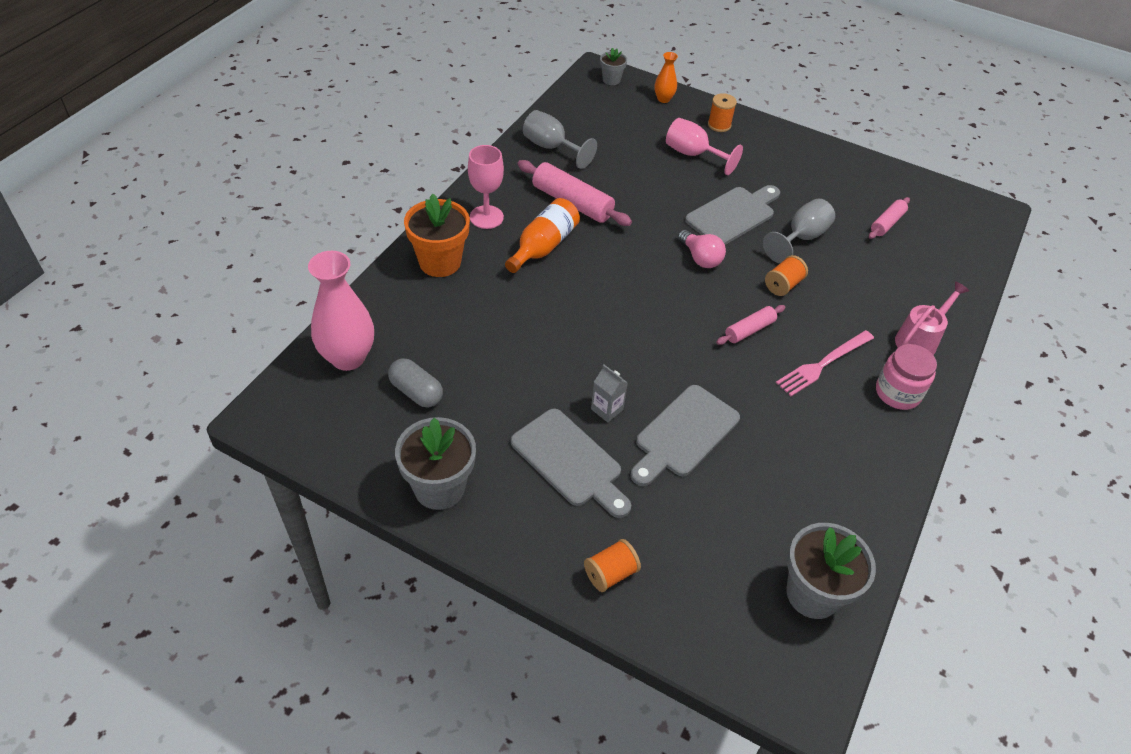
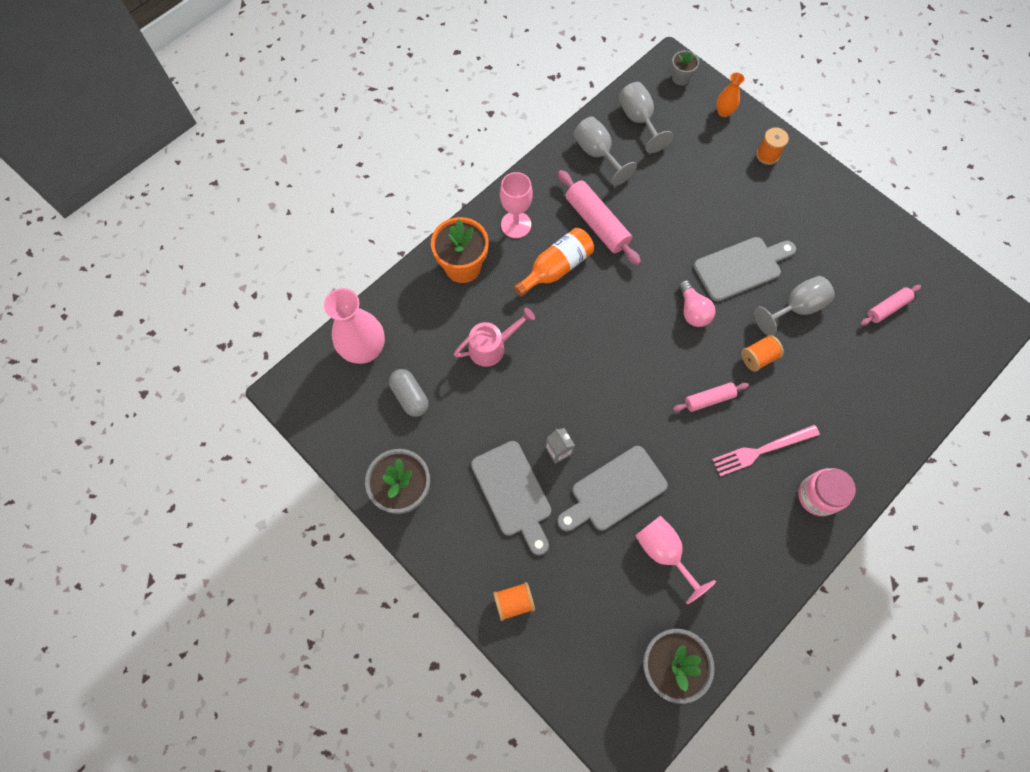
camera: 20 degrees right, 20 degrees up
pink goblet [666,118,743,175] -> pink goblet moved to [635,516,716,604]
pink watering can [895,281,969,355] -> pink watering can moved to [454,308,535,367]
none -> grey goblet [619,82,673,153]

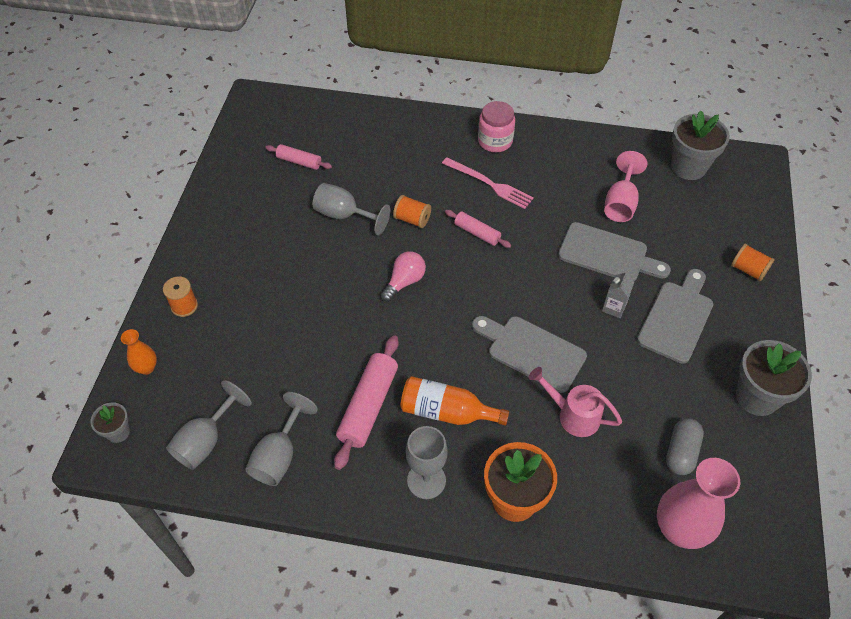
camera: 125 degrees left, 15 degrees down
pink goblet [500,172,533,238] -> grey goblet [406,426,448,499]
grey cutting board [694,237,796,302] -> grey cutting board moved to [472,316,587,393]

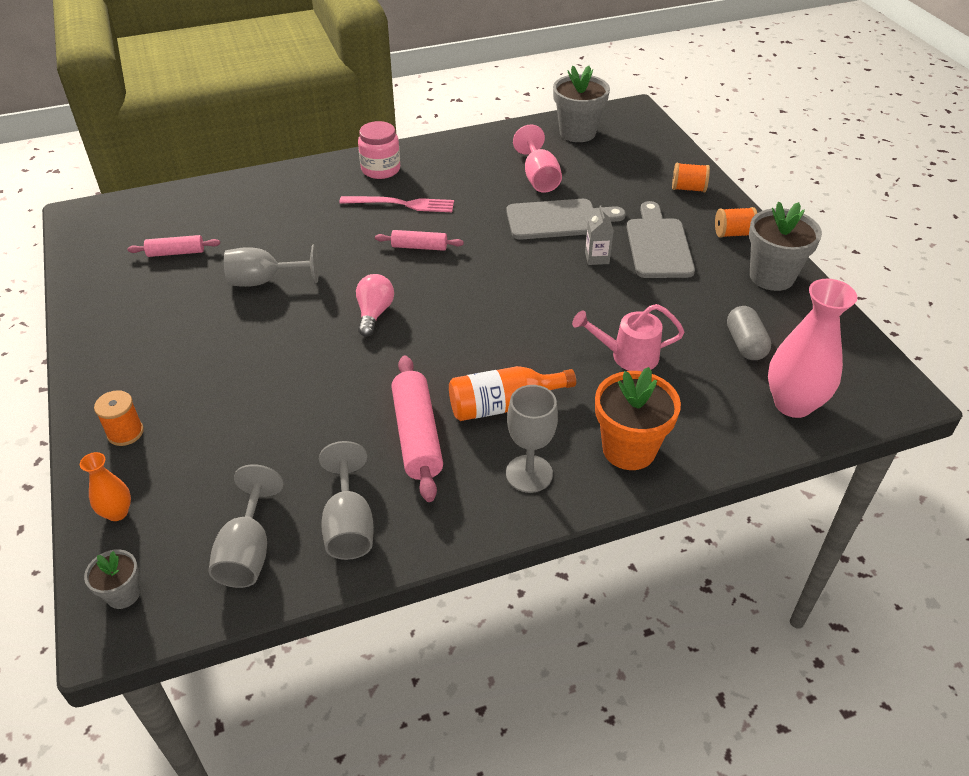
camera: 30 degrees left, 10 degrees down
orange spool [393,195,431,228] -> orange spool moved to [715,207,757,238]
grey cutting board [472,316,587,393] -> none

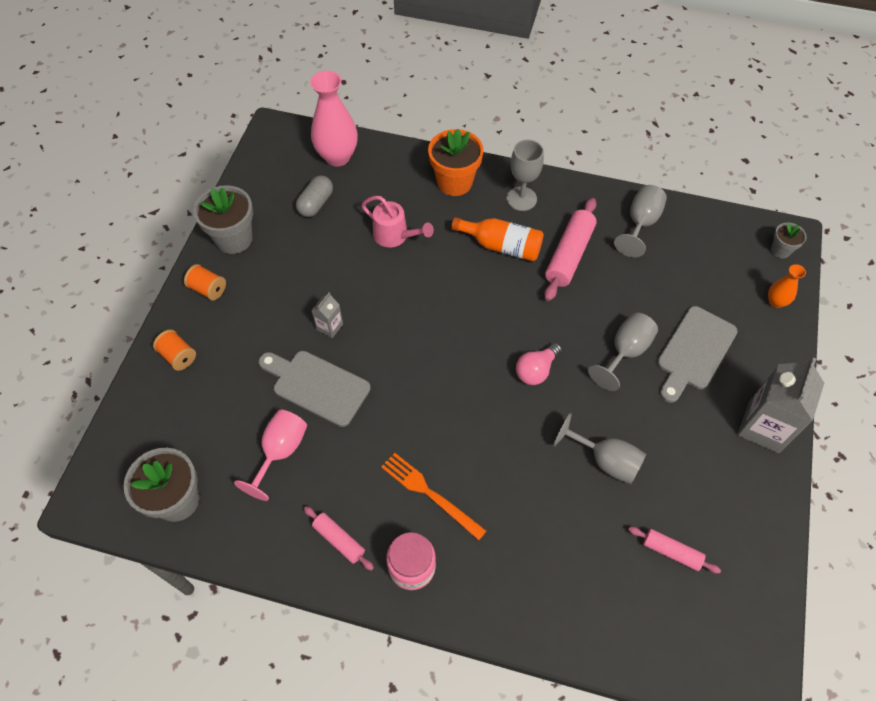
camera: 145 degrees left, 15 degrees up
orange spool [94,390,144,446] -> none
grey goblet [209,464,284,588] -> grey goblet moved to [588,313,658,391]
pink fork [339,196,454,212] -> orange fork [381,452,487,540]
pink rolling pin [375,230,464,251] -> pink rolling pin moved to [304,506,374,571]
grey cutting board [627,201,695,278] -> grey cutting board moved to [657,306,738,403]
none -> grey carton [737,357,824,453]

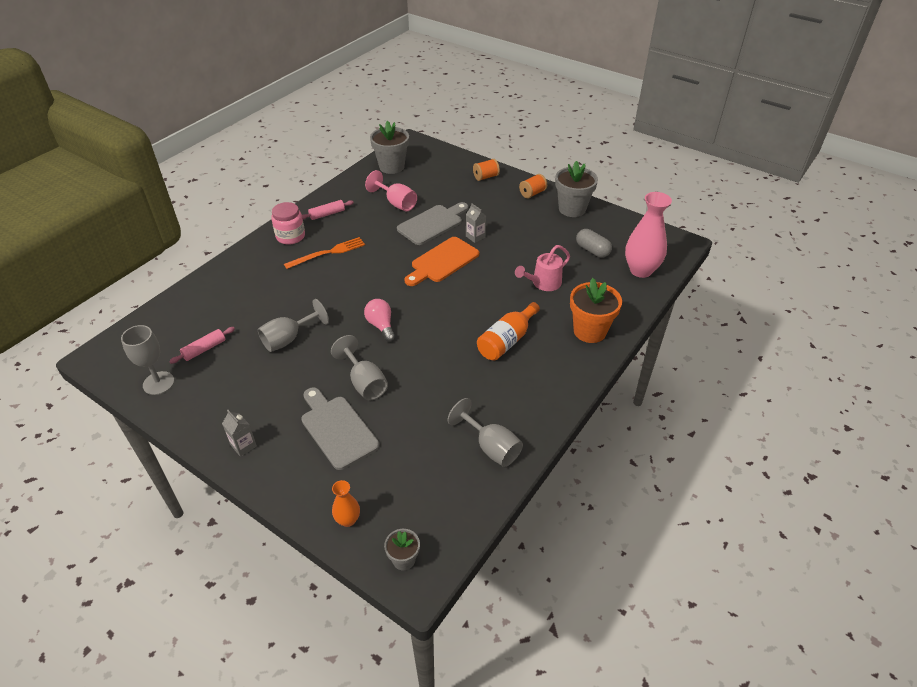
camera: 110 degrees right, 15 degrees down
grey goblet [507,140,544,211] -> grey goblet moved to [121,325,175,395]
pink rolling pin [544,198,597,301] -> none
grey carton [737,357,824,453] -> grey carton [222,410,257,457], size x0.49
none -> orange cutting board [404,237,479,286]

